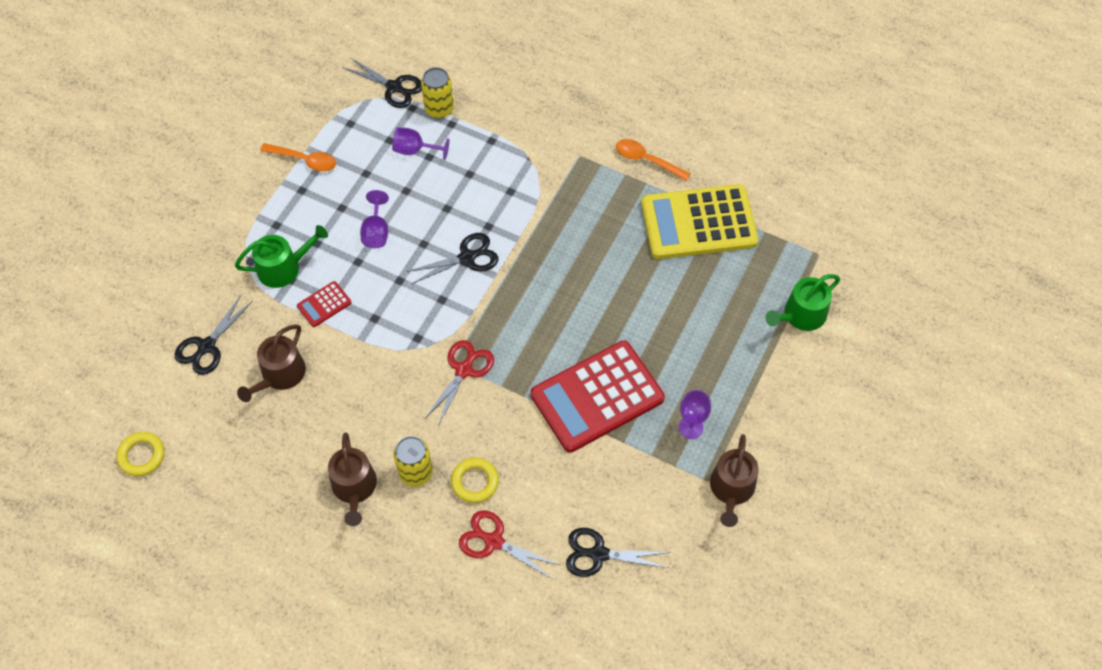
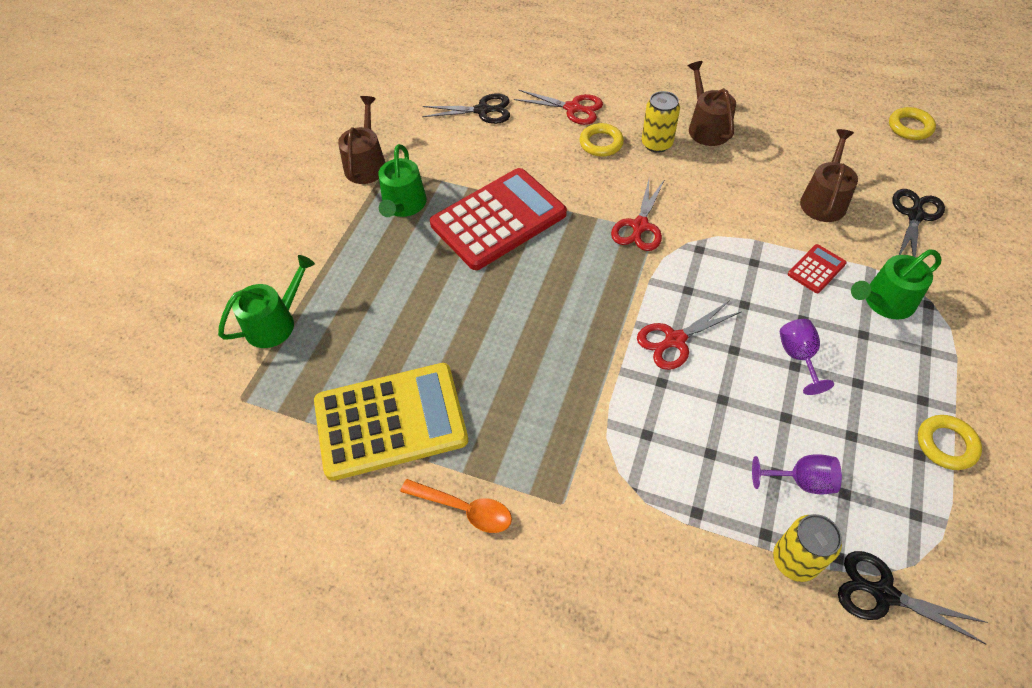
camera: 175 degrees right, 5 degrees down
orange spoon [260,143,336,172] -> yellow ring [918,415,982,470]
black scissors [406,233,498,284] -> red scissors [637,300,742,370]
purple goblet [679,390,711,439] -> green watering can [378,144,427,217]

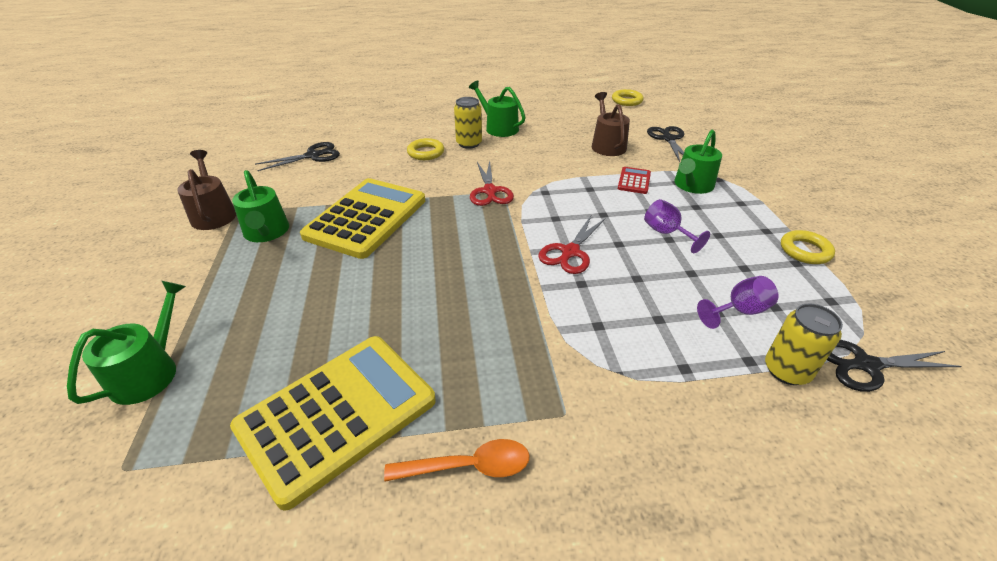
camera: 30 degrees left, 15 degrees down
red calculator [430,168,567,270] -> yellow calculator [300,178,425,259]
red scissors [514,90,603,125] -> none
brown watering can [688,61,736,146] -> green watering can [469,80,526,137]

